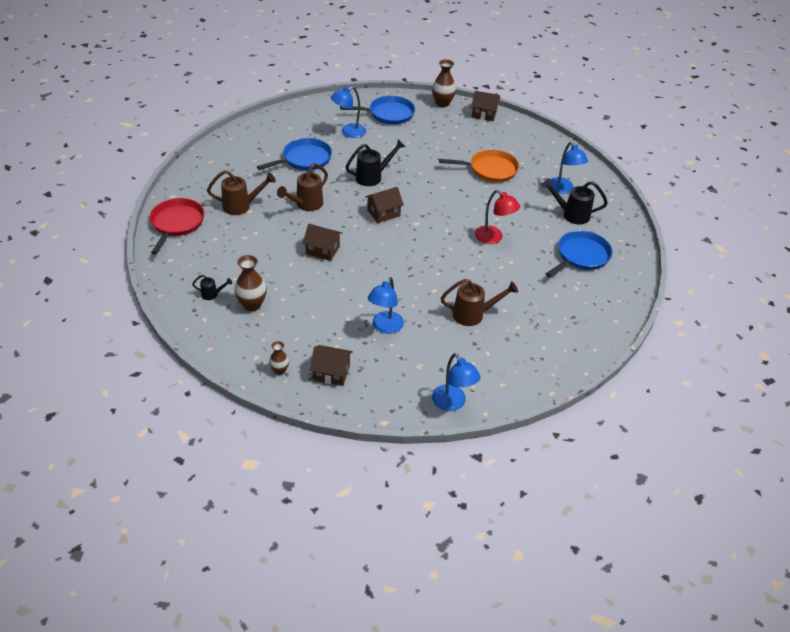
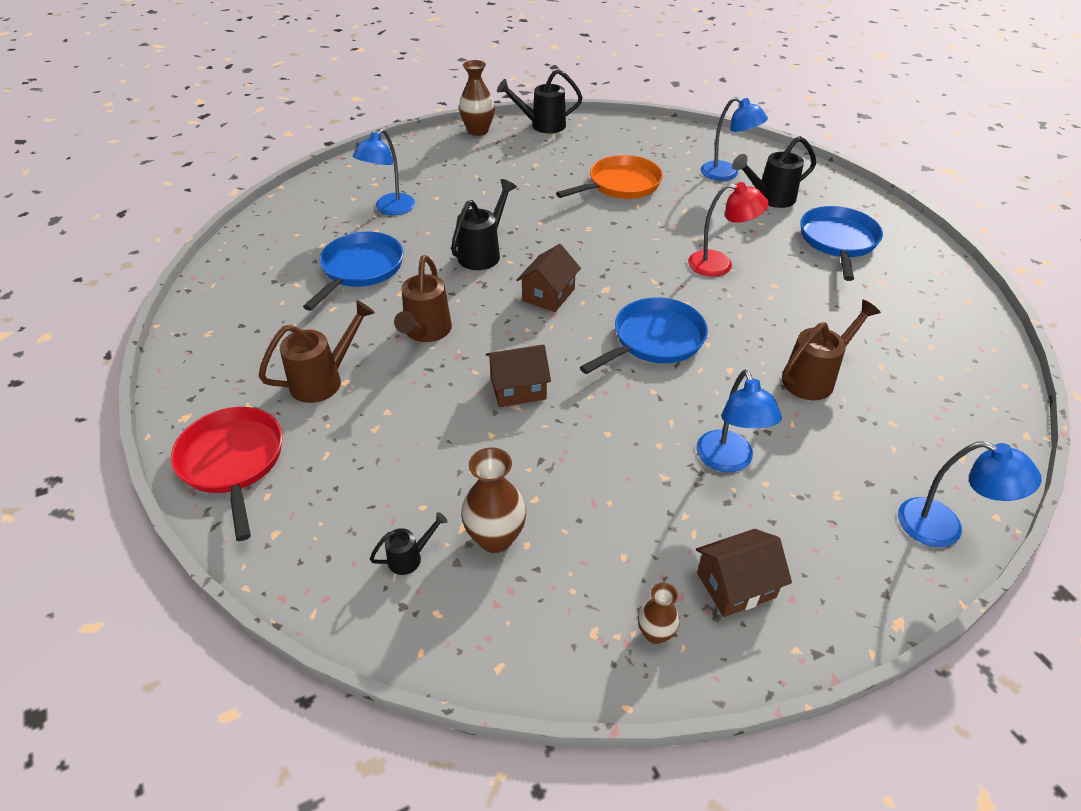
camera: 30 degrees left, 0 degrees up
blue pan [340,96,415,125] -> blue pan moved to [580,297,708,374]
brown house [471,91,500,121] -> black watering can [497,69,583,133]

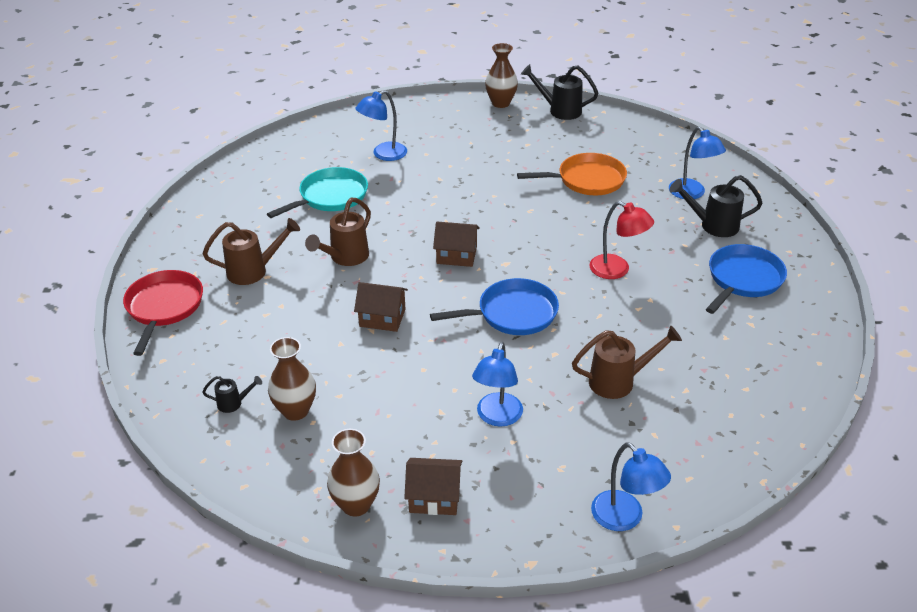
camera: 25 degrees right, 5 degrees down
blue pan [303,232,404,311] -> turquoise pan [267,167,368,218]
black watering can [451,179,517,270] -> none
brown house [516,244,581,312] -> brown house turned 45 degrees clockwise [433,221,480,267]
brown vase [638,582,680,644] -> brown vase [327,429,380,516], size x1.69

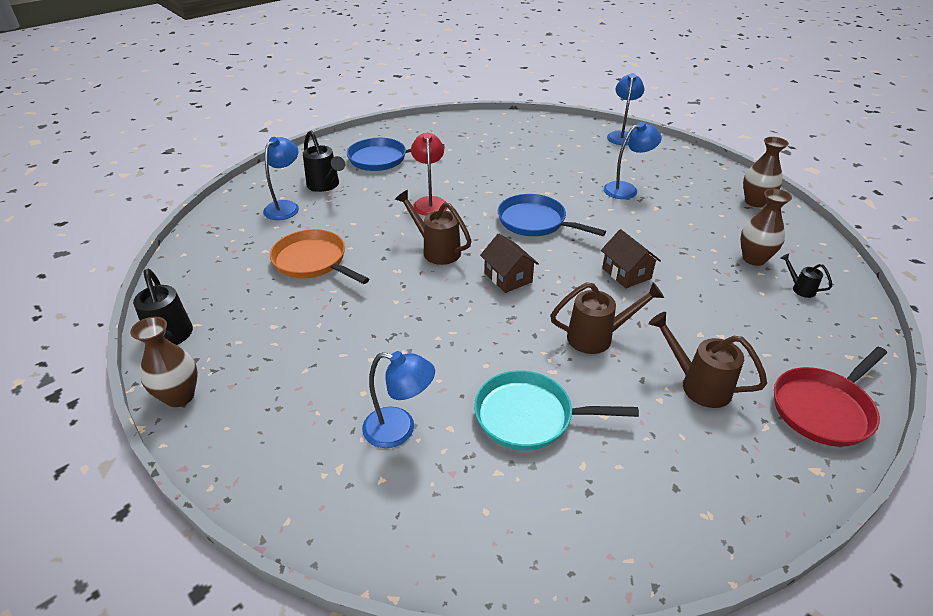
camera: 130 degrees left, 0 degrees up
brown house [404,458,462,515] -> none
brown watering can [572,325,682,399] -> brown watering can moved to [395,190,471,265]

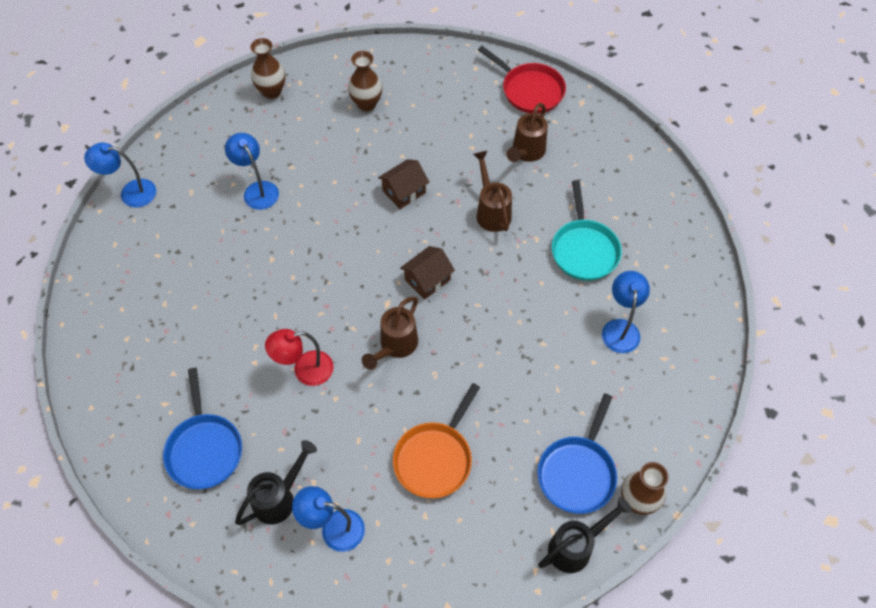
camera: 100 degrees left, 20 degrees up
blue pan [498,194,606,236] -> blue pan moved to [537,393,617,514]
black watering can [781,253,832,298] -> none

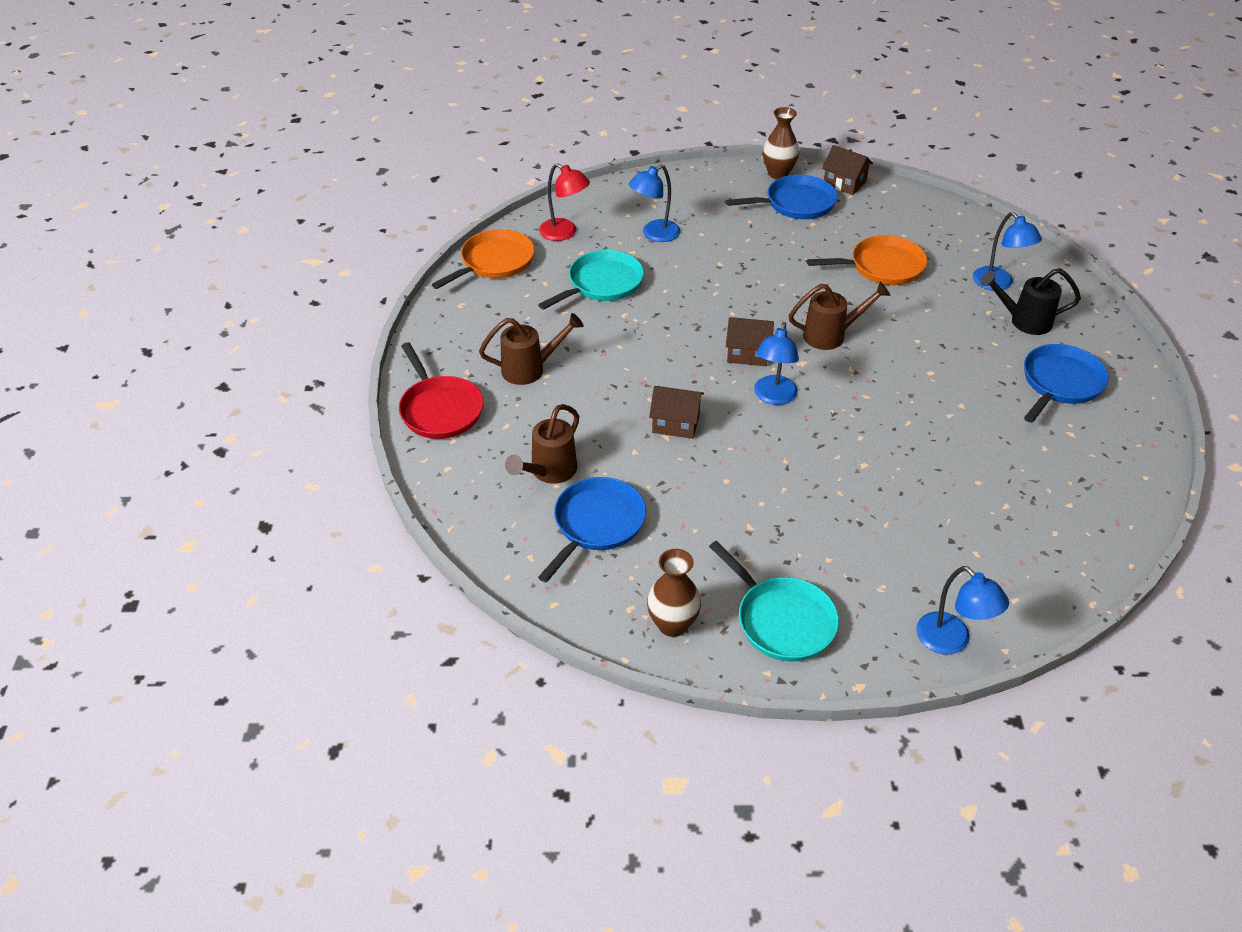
camera: 130 degrees left, 15 degrees down
blue lamp [225,133,279,210] -> blue lamp moved to [754,322,799,405]
red lamp [265,329,334,386] -> red lamp moved to [539,163,590,241]
brown vase [348,51,382,111] -> blue pan [538,477,646,582]
brown watering can [473,151,512,232] -> brown watering can moved to [505,404,579,484]
red pan [478,46,566,114] -> red pan turned 150 degrees clockwise [399,342,484,439]
black watering can [538,497,632,573] -> brown house [822,145,873,195]
none -> orange pan [432,229,535,289]
none -> turquoise pan [709,541,839,662]

